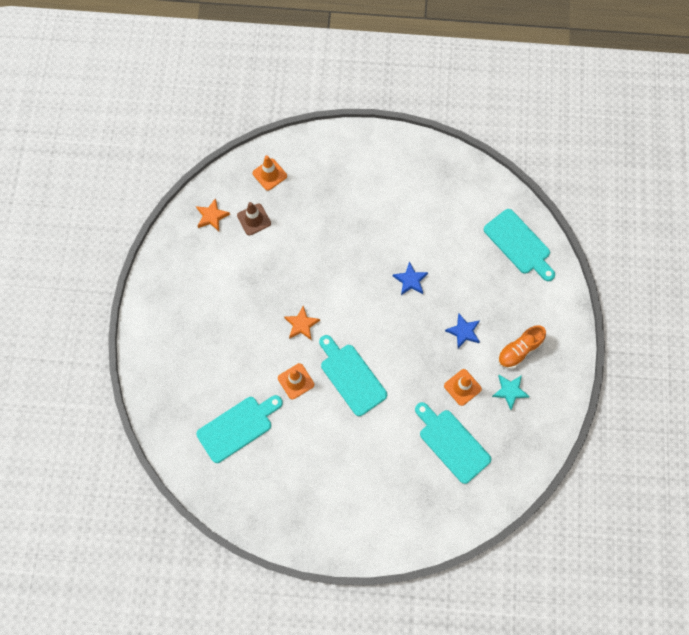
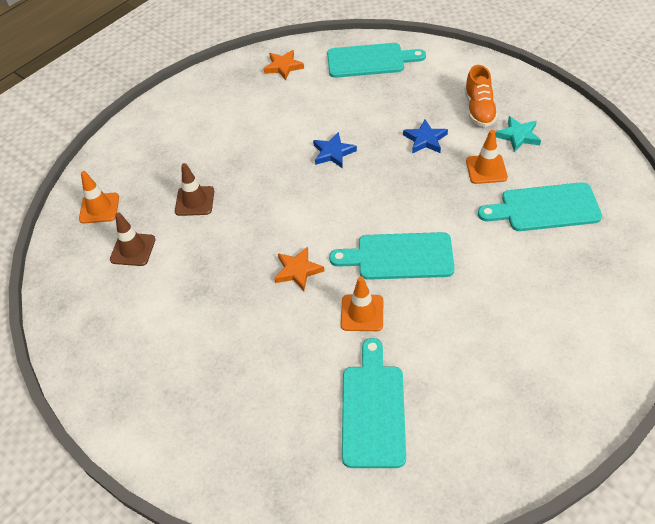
camera: 50 degrees left, 20 degrees down
orange star [196,198,230,231] -> orange star moved to [264,50,304,80]
none -> brown traffic cone [175,163,214,216]

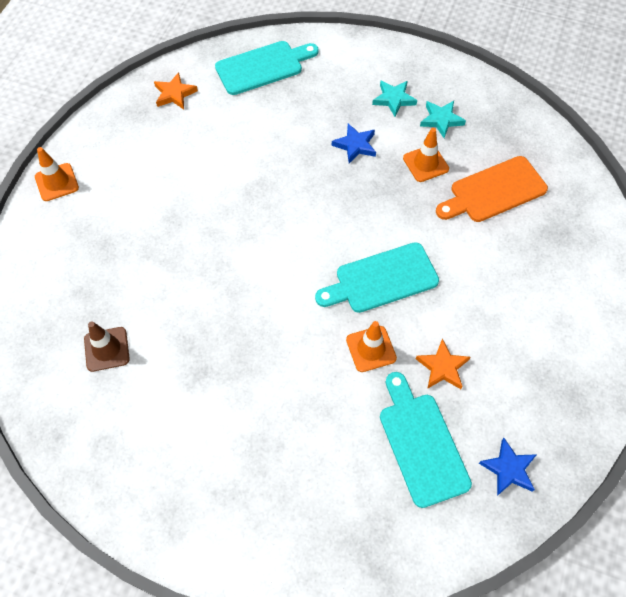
camera: 25 degrees left, 10 degrees up
orange traffic cone [79,171,119,224] -> orange traffic cone moved to [35,147,79,201]
brown traffic cone [175,163,214,216] -> none
orange star [274,246,324,291] -> orange star moved to [416,338,470,389]
blue star [313,132,357,168] -> blue star moved to [479,438,537,496]
orange shoe [465,65,498,127] -> turquoise star [372,80,417,117]
turquoise cutting board [478,182,602,231] -> orange cutting board [436,156,548,222]

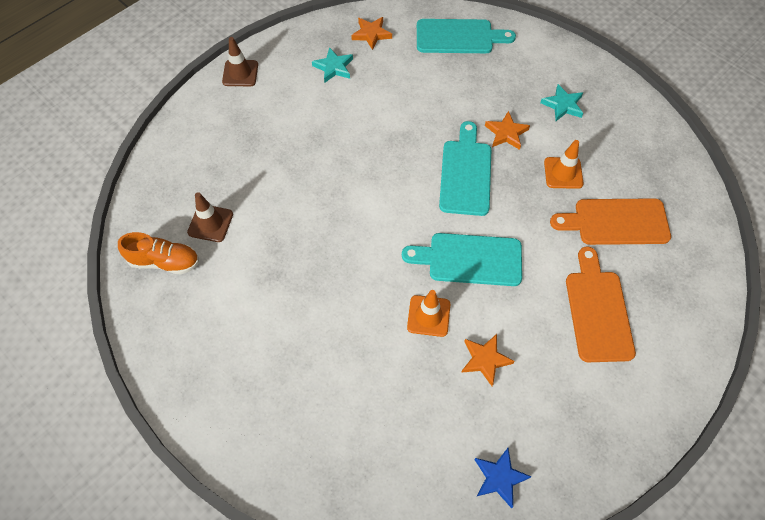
camera: 25 degrees right, 0 degrees up
orange traffic cone [35,147,79,201] -> brown traffic cone [222,37,258,86]
blue star [332,123,376,163] -> orange star [485,111,530,150]
turquoise cutting board [380,372,472,508] -> turquoise cutting board moved to [439,121,491,216]
turquoise star [420,101,466,138] -> turquoise star moved to [312,47,353,82]
none -> orange shoe [118,232,199,275]
none -> orange cutting board [566,247,636,362]

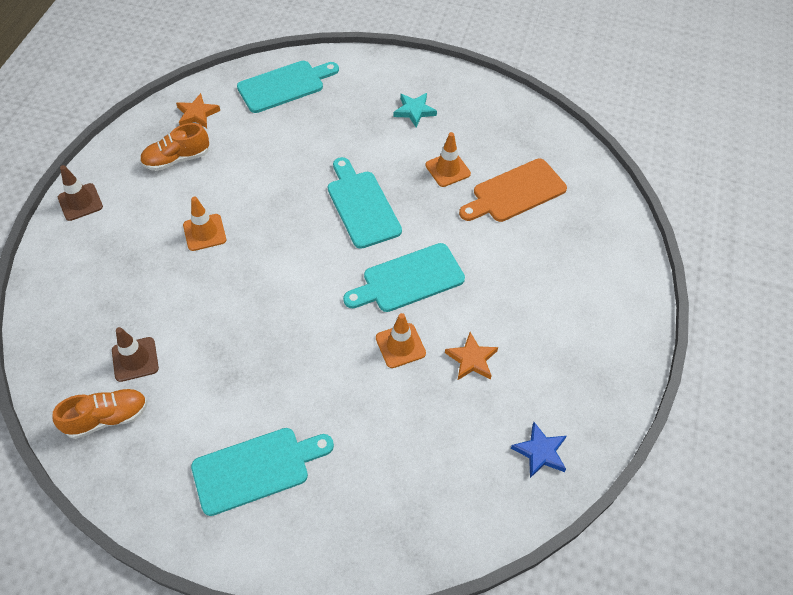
camera: 30 degrees left, 5 degrees down
turquoise star [312,47,353,82] -> orange shoe [140,123,209,171]
orange star [485,111,530,150] -> none
orange cutting board [566,247,636,362] -> none
none -> orange traffic cone [183,196,226,251]
none -> turquoise cutting board [191,428,334,516]

